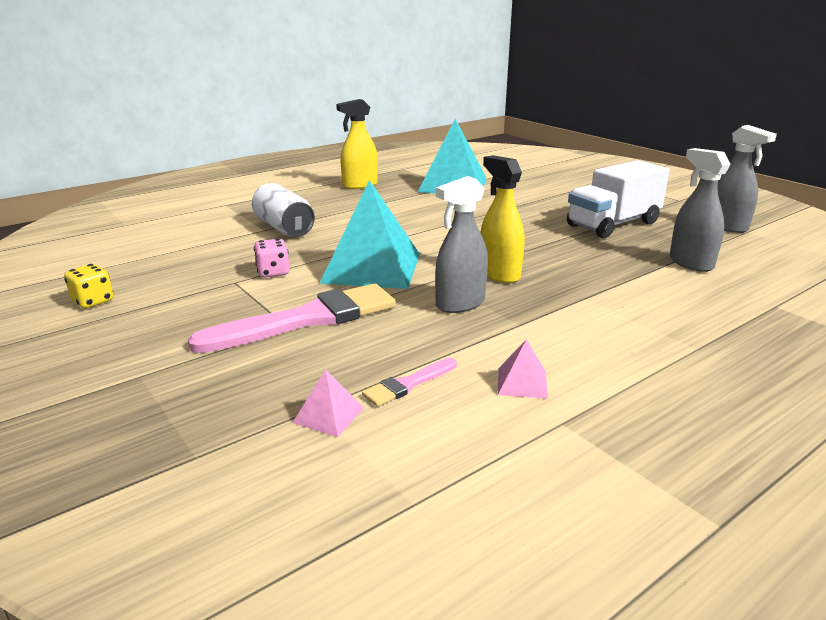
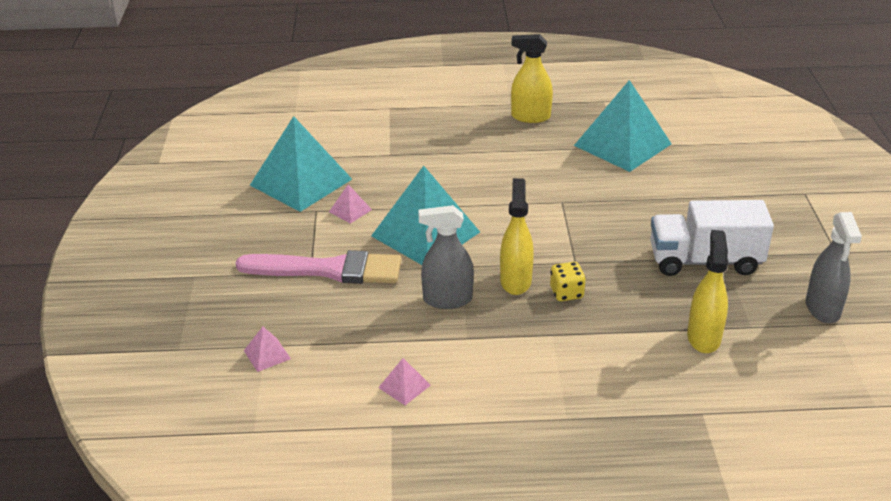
camera: 35 degrees right, 10 degrees up
yellow dice [64,264,113,308] -> yellow dice moved to [550,262,586,301]
white can [252,183,315,237] -> none
pink dice [254,239,290,278] -> pink pyramid [329,184,372,224]
pink brush [362,358,457,407] -> none
grey spray bottle [670,148,731,272] -> yellow spray bottle [687,230,728,353]
none -> turquoise pyramid [250,116,352,212]

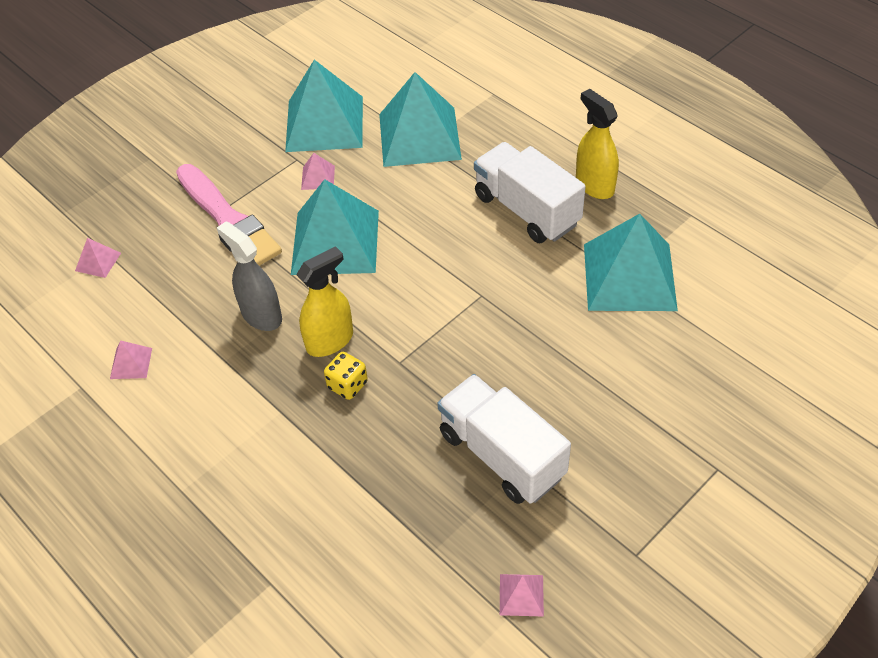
camera: 50 degrees right, 15 degrees up
yellow spray bottle [687,230,728,353] -> none
grey spray bottle [806,212,862,323] -> pink pyramid [500,574,544,617]
none -> turquoise pyramid [379,72,462,167]
none -> white truck [474,142,586,243]

